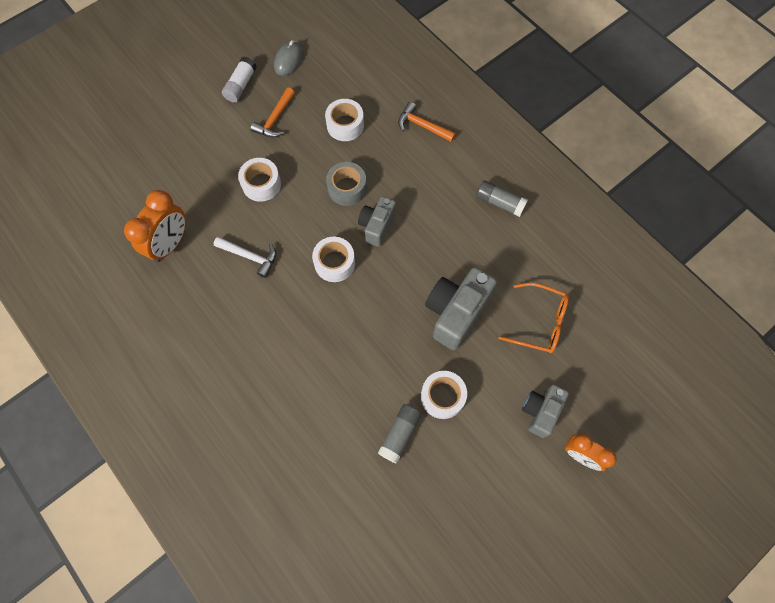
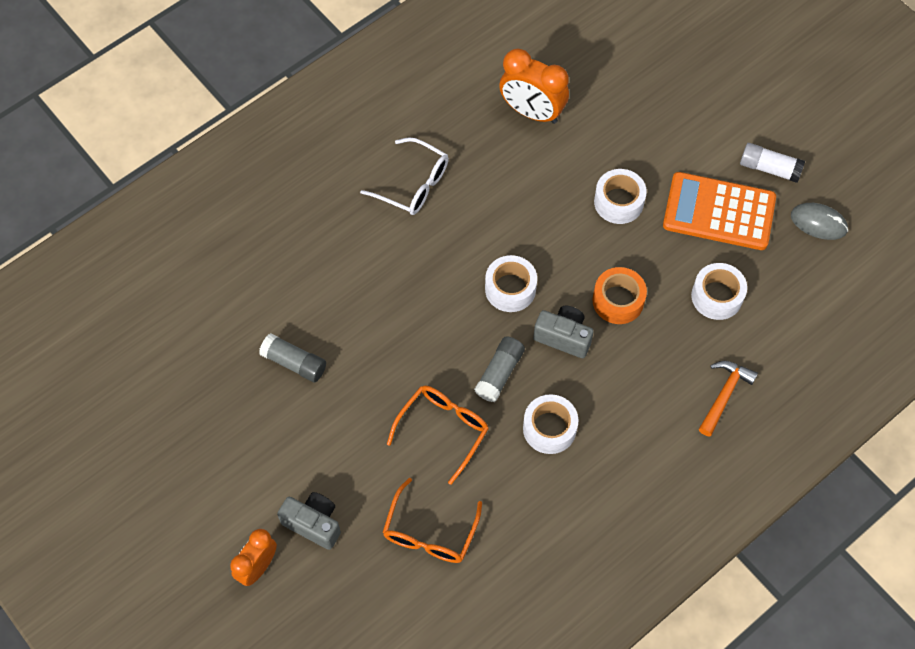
camera: 90 degrees right, 5 degrees down
white hammer [214,237,276,278] -> none
orange hammer [250,87,295,138] -> orange calculator [663,172,776,250]
grey tape [326,162,367,206] -> orange tape [593,267,647,324]
white tape [421,371,467,419] -> white tape moved to [523,394,578,454]
grey camera [425,267,497,350] -> orange glasses [387,386,489,485]
grey glue stick [476,180,528,217] -> grey glue stick moved to [474,336,525,402]
none -> white glasses [360,137,449,215]

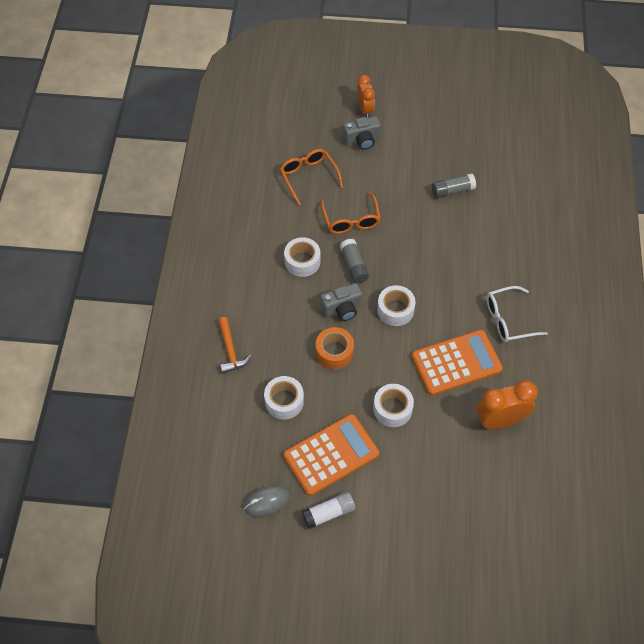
camera: 135 degrees right, 5 degrees down
none -> orange calculator [411,330,503,396]

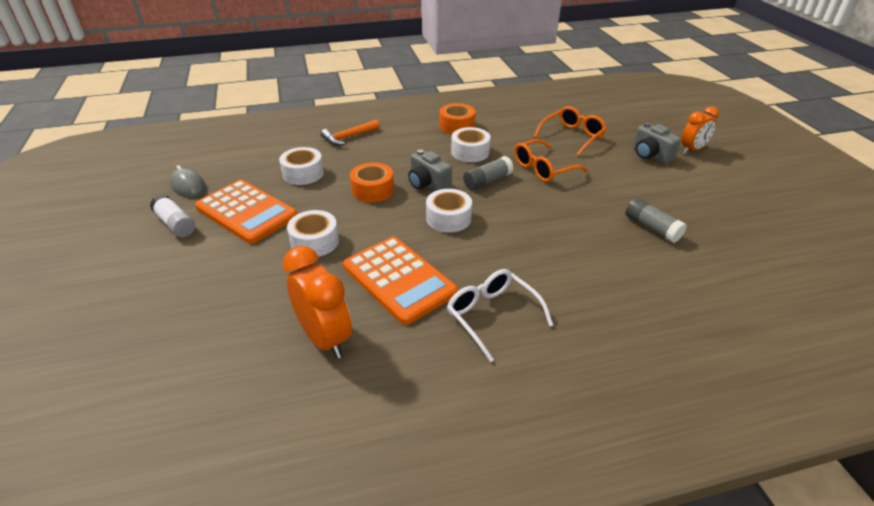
camera: 70 degrees right, 20 degrees down
none -> orange tape [439,103,475,135]

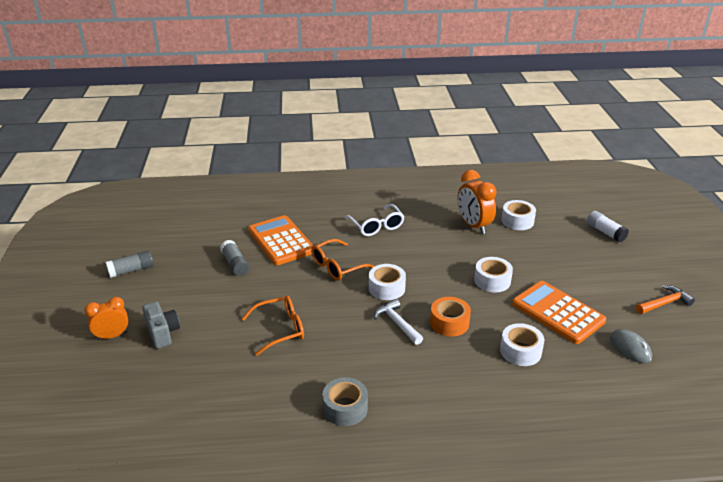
camera: 170 degrees left, 5 degrees down
white glue stick [150,194,195,237] -> white glue stick moved to [587,211,629,242]
orange hammer [321,120,380,146] -> orange hammer moved to [636,285,695,314]
orange calculator [343,237,458,325] -> orange calculator moved to [248,215,314,265]
grey camera [408,150,452,191] -> white hammer [374,299,423,345]
orange tape [439,103,475,135] -> grey tape [322,377,368,426]
white tape [451,127,490,162] -> white tape moved to [501,200,536,230]
grey glue stick [463,156,513,190] -> grey glue stick moved to [106,250,154,278]
orange glasses [534,106,607,156] -> orange glasses moved to [311,239,375,281]

